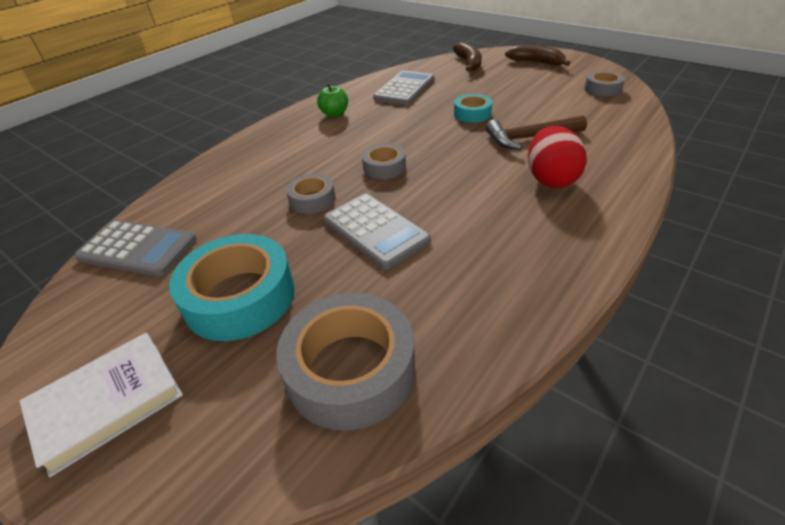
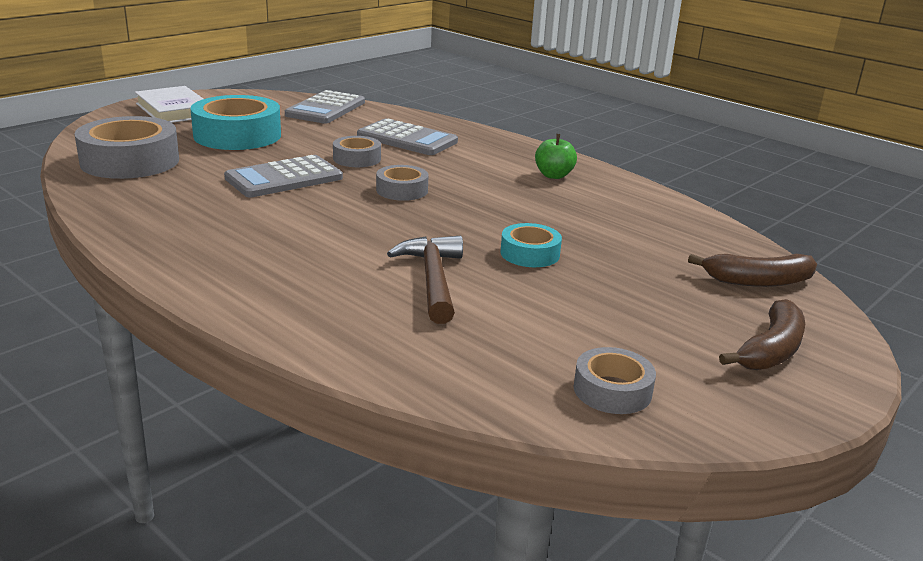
camera: 90 degrees right, 15 degrees down
grey calculator [373,70,434,105] -> grey calculator moved to [357,119,458,155]
red egg [528,126,587,188] -> none

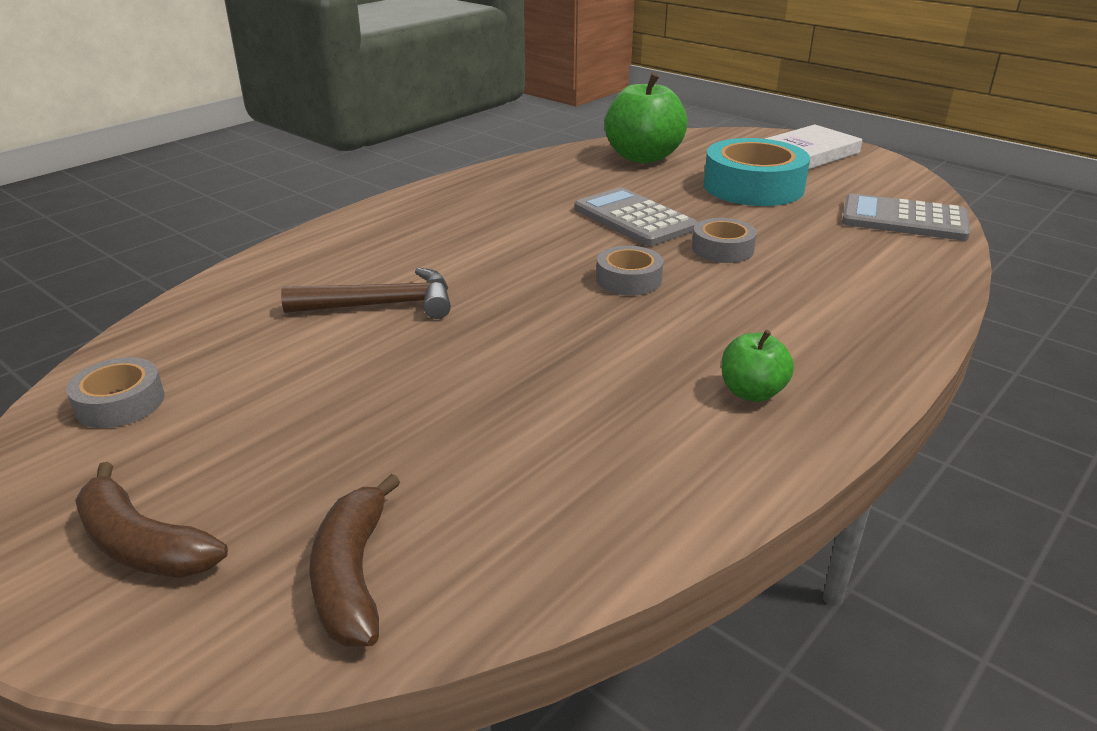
camera: 90 degrees right, 5 degrees up
grey tape [74,116,179,179] -> green apple [604,73,687,163]
grey calculator [357,119,458,155] -> none
turquoise tape [500,223,562,267] -> none

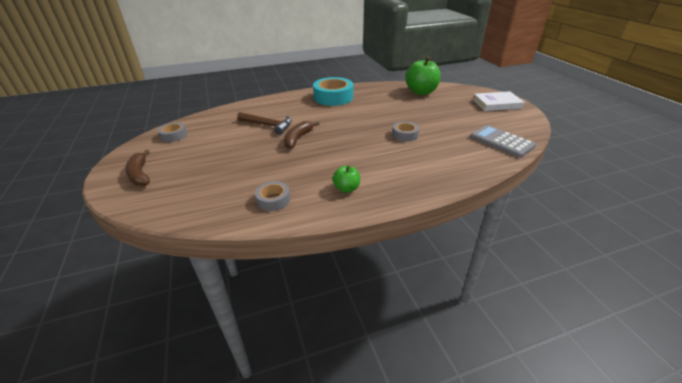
camera: 30 degrees right, 5 degrees up
brown banana [309,474,400,646] -> brown banana moved to [284,121,319,149]
grey calculator [574,187,698,246] -> none
grey tape [596,246,664,296] -> grey tape moved to [255,181,290,211]
turquoise tape [704,138,810,206] -> turquoise tape moved to [313,77,353,106]

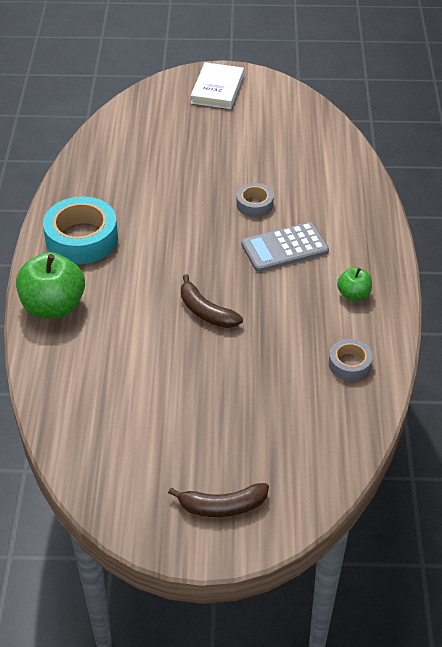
camera: 70 degrees left, 10 degrees up
grey tape [158,122,187,142] -> none
brown hammer [237,112,292,135] -> none
green apple [405,56,441,95] -> green apple moved to [16,252,85,318]
grey calculator [470,125,536,158] -> grey calculator moved to [241,222,329,272]

